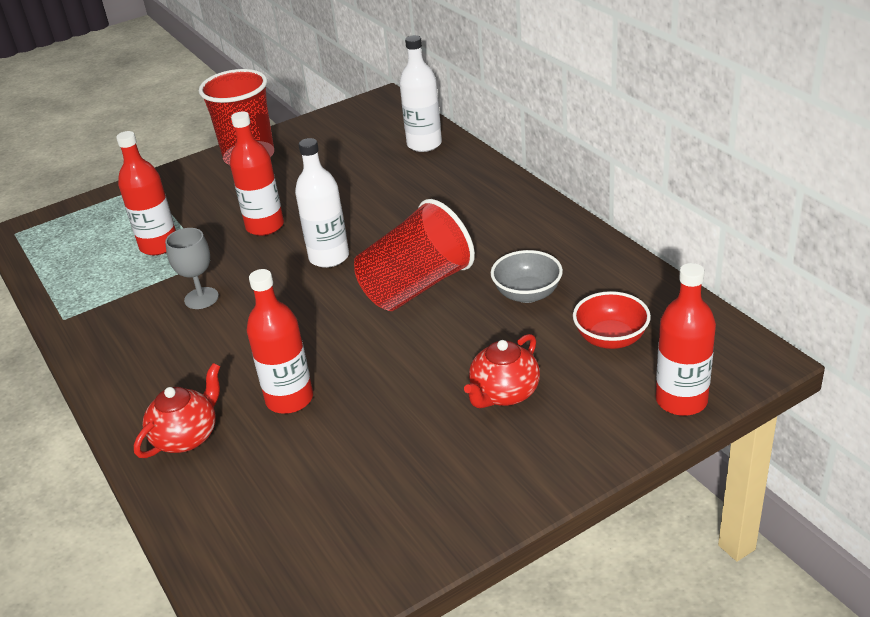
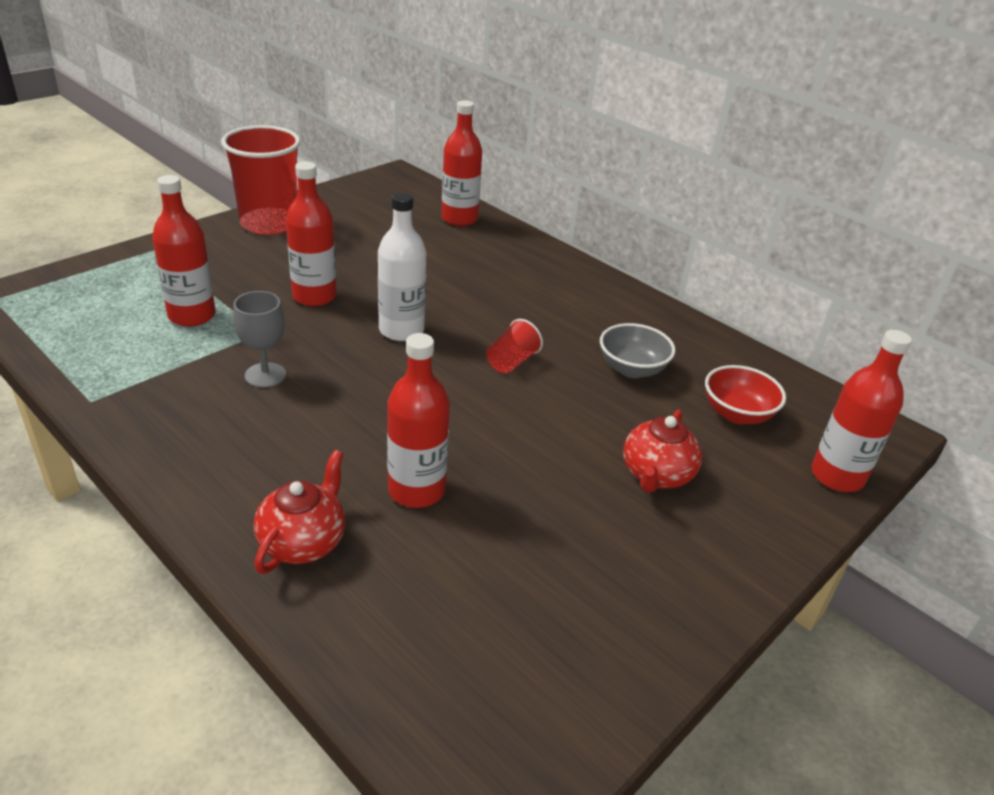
camera: 20 degrees left, 0 degrees up
red cup [354,199,475,311] -> red cup [486,319,543,374], size x0.46
white bottle [399,35,442,152] -> red bottle [441,100,482,226]

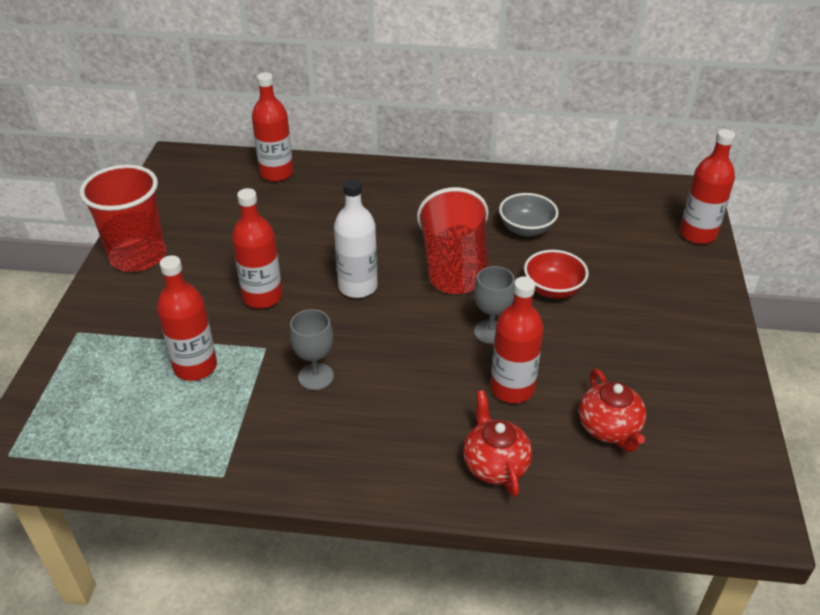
camera: 35 degrees left, 5 degrees up
red cup [486,319,543,374] -> red cup [417,187,489,294], size x2.19
red teapot [623,409,702,493] -> red teapot moved to [579,369,647,452]
red bowl [705,365,786,424] -> red bowl moved to [524,250,589,299]
none -> grey goblet [474,266,515,344]

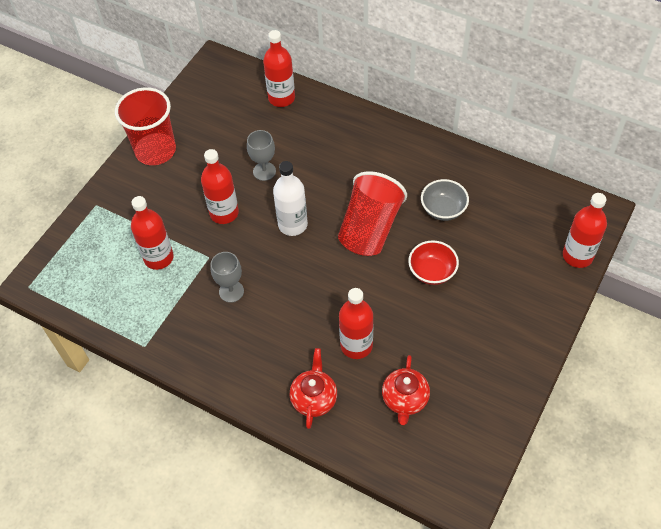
camera: 25 degrees right, 15 degrees up
grey goblet [474,266,515,344] -> grey goblet moved to [247,130,276,181]

